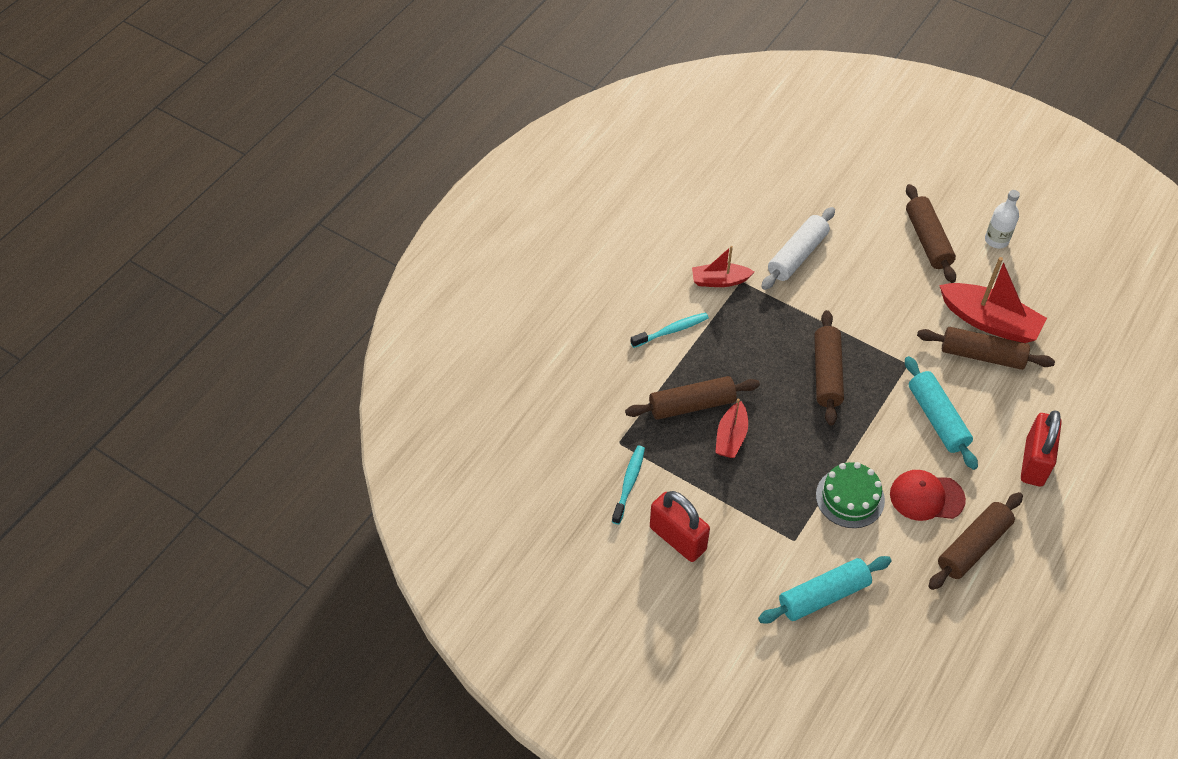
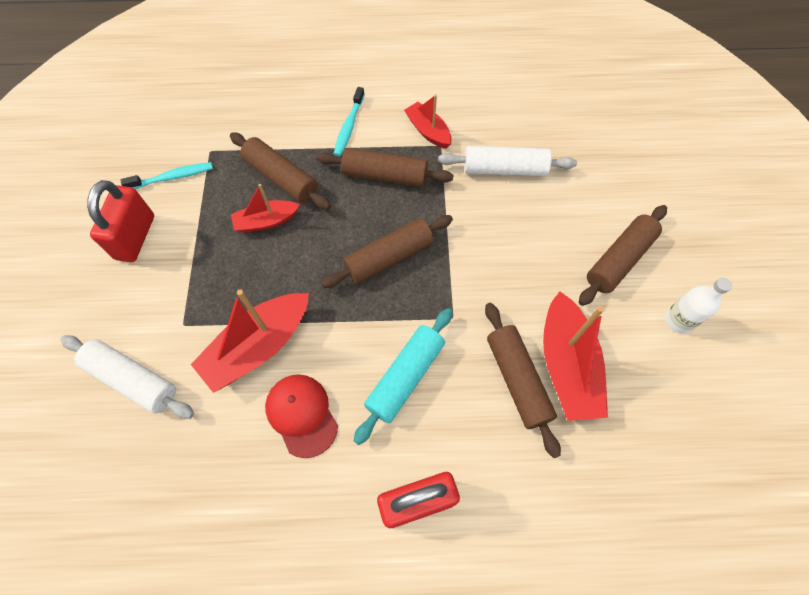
camera: 55 degrees right, 10 degrees up
turquoise toothbrush [631,312,709,348] -> turquoise toothbrush turned 75 degrees clockwise [334,87,365,156]
turquoise rolling pin [758,556,892,624] -> white rolling pin [60,335,194,419]
green cake [816,462,885,528] -> red boat [191,289,309,393]
brown rolling pin [929,492,1023,590] -> brown rolling pin moved to [317,148,453,187]

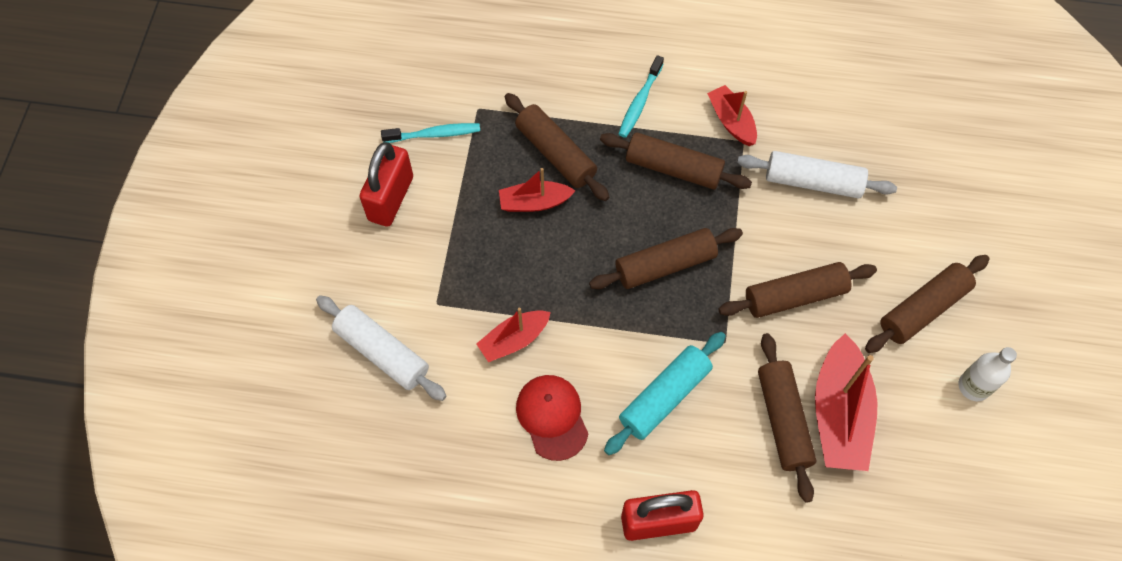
camera: 10 degrees right, 0 degrees up
red boat [191,289,309,393] -> red boat [477,308,551,362], size x0.59
none -> brown rolling pin [718,262,877,318]

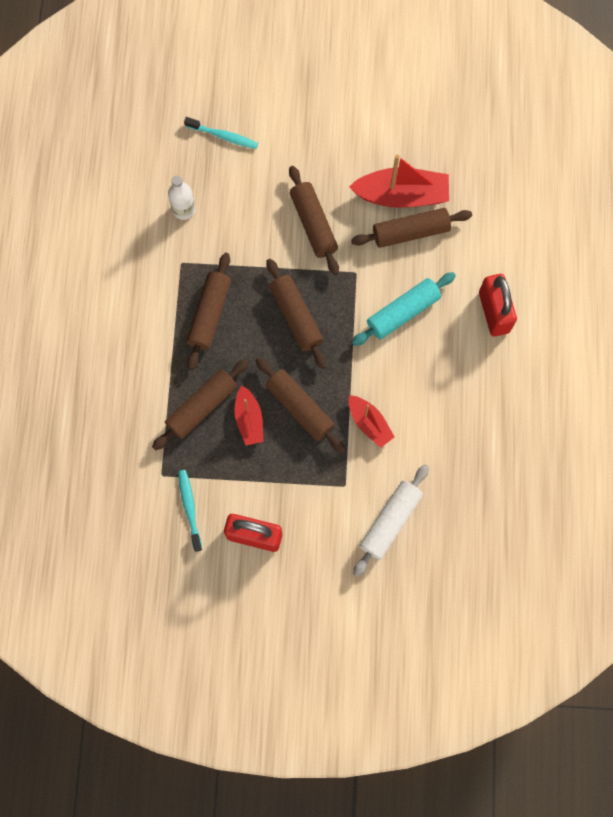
camera: 95 degrees left, 10 degrees up
red cap [516,375,588,461] -> none
turquoise rolling pin [604,332,726,455] -> turquoise rolling pin turned 75 degrees counterclockwise [352,272,456,346]
turquoise toothbrush [619,55,664,138] -> turquoise toothbrush moved to [184,117,258,149]
red boat [707,85,757,146] -> none
white rolling pin [737,151,897,198] -> none
brown rolling pin [865,255,990,353] -> brown rolling pin moved to [255,357,346,454]
white bottle [959,347,1017,401] -> white bottle moved to [168,175,196,220]

